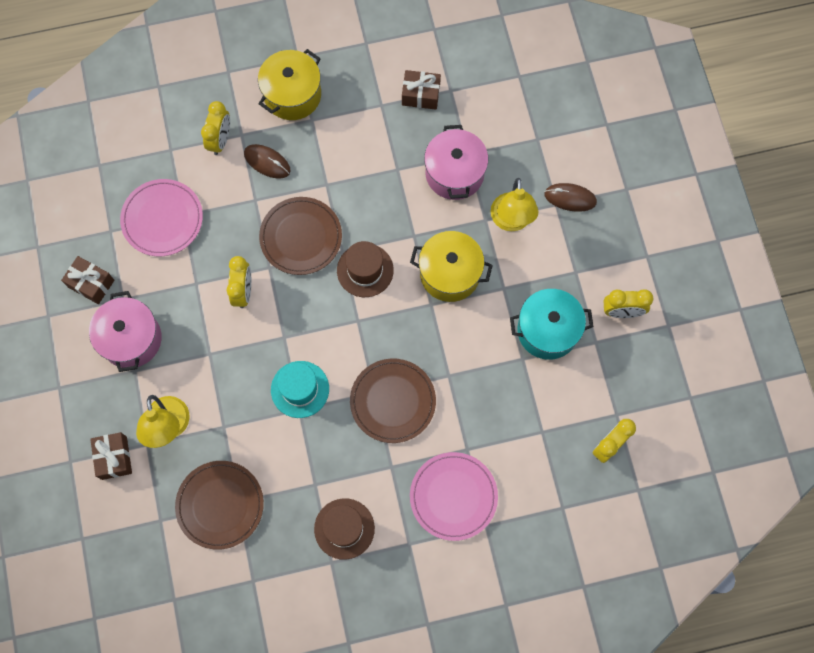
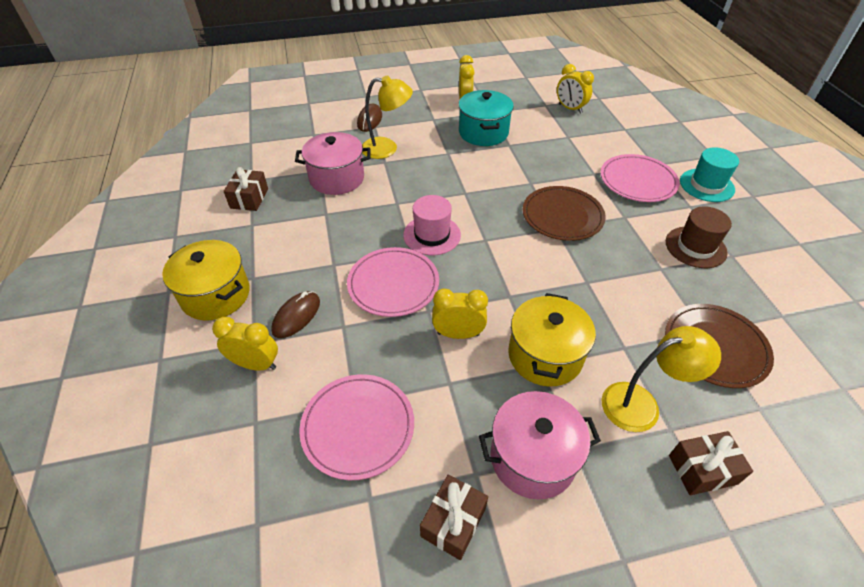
camera: 90 degrees left, 25 degrees down
brown plate [259,197,342,275] -> pink plate [347,247,439,317]
turquoise hat [271,361,329,418] -> turquoise hat moved to [680,147,739,202]
brown hat [337,241,394,297] -> pink hat [403,195,461,255]
yellow pot [410,231,493,302] -> yellow pot moved to [508,293,596,387]

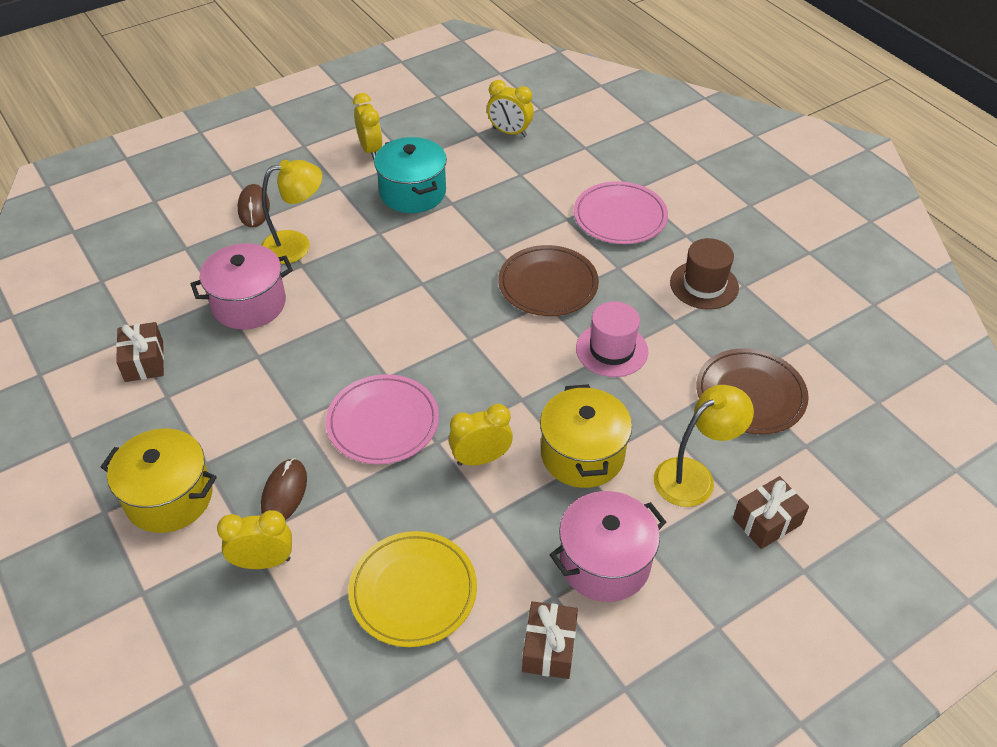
camera: 20 degrees left, 0 degrees up
pink plate [299,374,414,480] -> yellow plate [348,531,477,647]
pink hat [403,195,461,255] -> pink hat moved to [576,301,648,377]
turquoise hat [680,147,739,202] -> none

